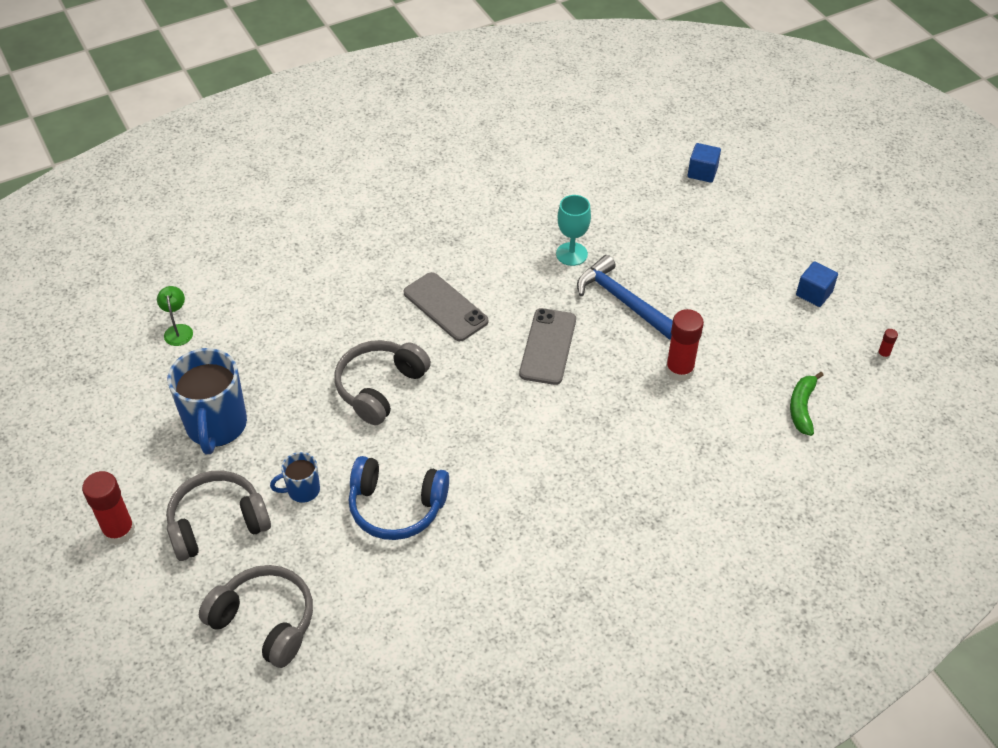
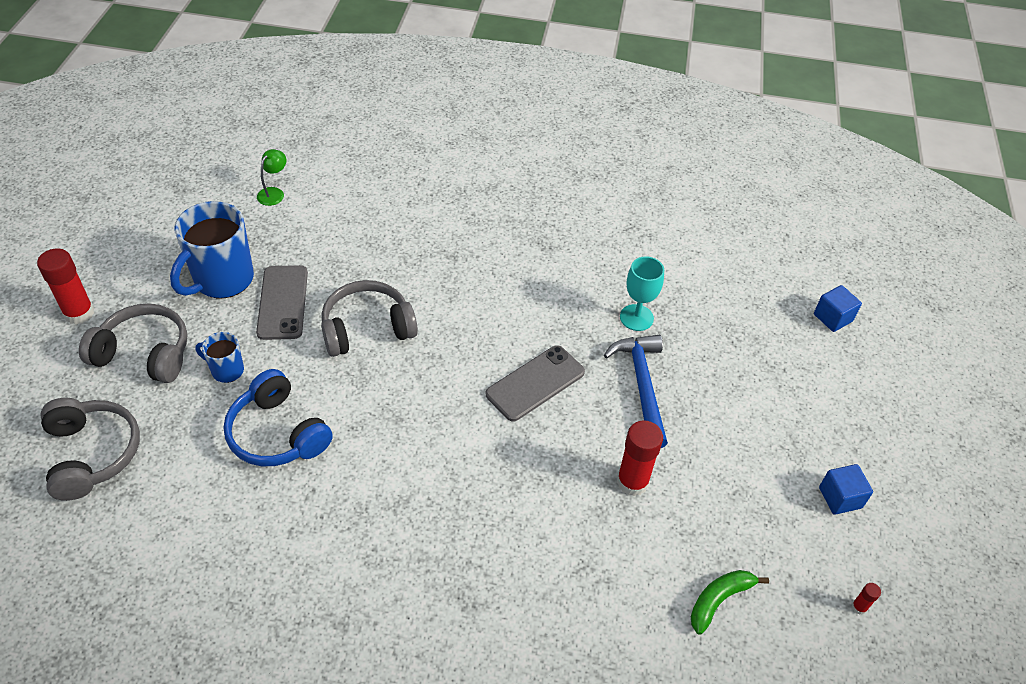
camera: 35 degrees right, 0 degrees up
grey phone [403,272,488,341] -> grey phone moved to [256,265,308,340]

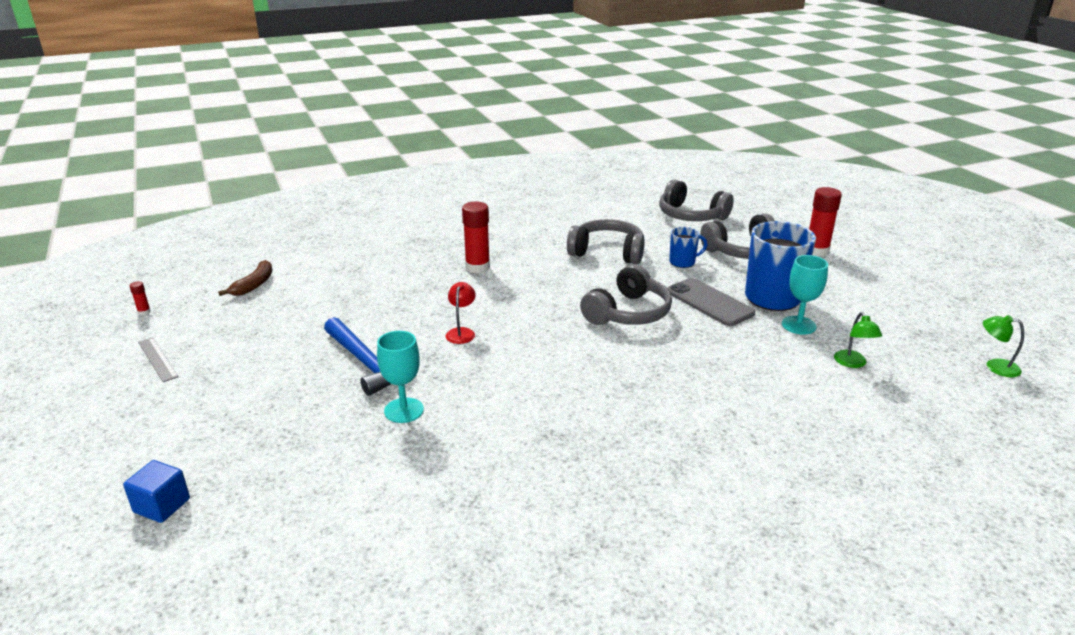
camera: 150 degrees right, 20 degrees down
blue headphones [224,369,333,466] -> grey headphones [567,219,645,264]
grey phone [486,345,585,422] -> red lamp [446,282,476,344]
red glue stick [617,420,663,496] -> red glue stick moved to [462,202,490,273]
green banana [691,570,769,635] -> brown banana [218,260,272,296]
blue cube [819,464,873,515] -> grey ruler [138,337,178,382]
none -> turquoise goblet [782,255,828,334]
none -> green lamp [983,315,1024,377]

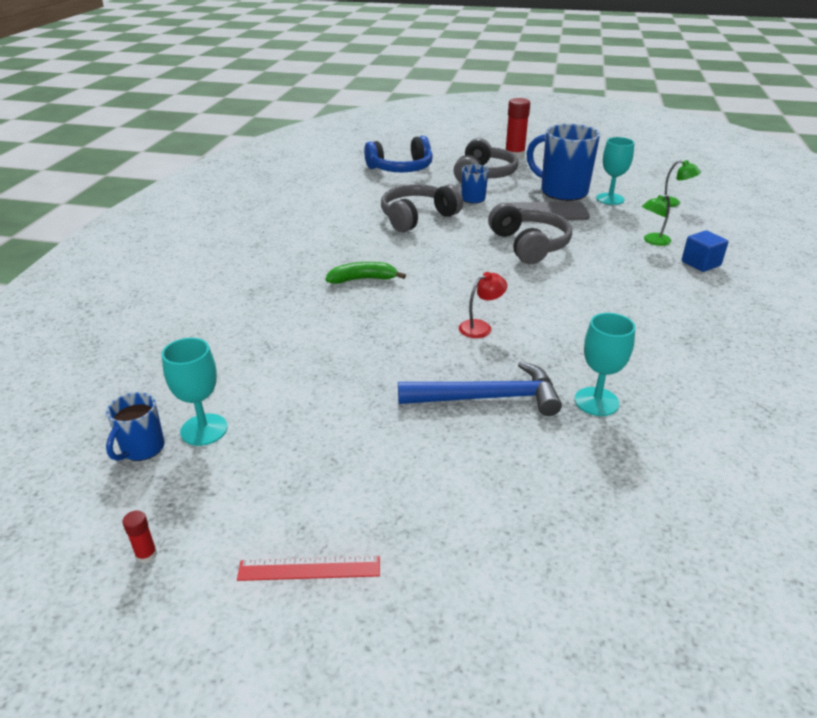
camera: 55 degrees left, 5 degrees up
blue cube [123,460,190,523] -> blue cube moved to [682,230,728,272]
grey ruler [138,337,178,382] -> red ruler [237,556,380,581]
brown banana [218,260,272,296] -> turquoise goblet [162,338,227,446]
red lamp [446,282,476,344] -> red lamp turned 105 degrees clockwise [459,272,507,338]
red glue stick [462,202,490,273] -> green banana [326,262,406,284]
grey headphones [659,179,734,221] -> blue headphones [364,136,433,172]
green lamp [983,315,1024,377] -> green lamp moved to [642,195,671,246]
none -> blue mug [106,392,165,461]

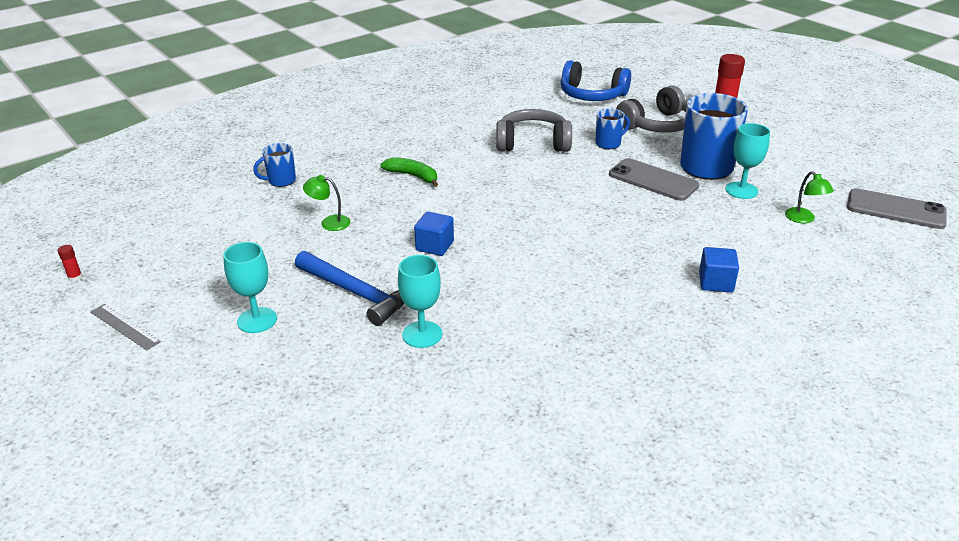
camera: 40 degrees right, 0 degrees up
blue mug [106,392,165,461] -> blue mug moved to [253,143,296,187]
turquoise goblet [162,338,227,446] -> turquoise goblet moved to [223,242,277,333]
red ruler [237,556,380,581] -> grey ruler [90,304,161,350]
red lamp [459,272,507,338] -> blue cube [414,211,454,256]
grey headphones [488,203,572,264] -> none
green lamp [642,195,671,246] -> green lamp moved to [303,175,350,231]
none -> grey phone [847,188,947,229]

